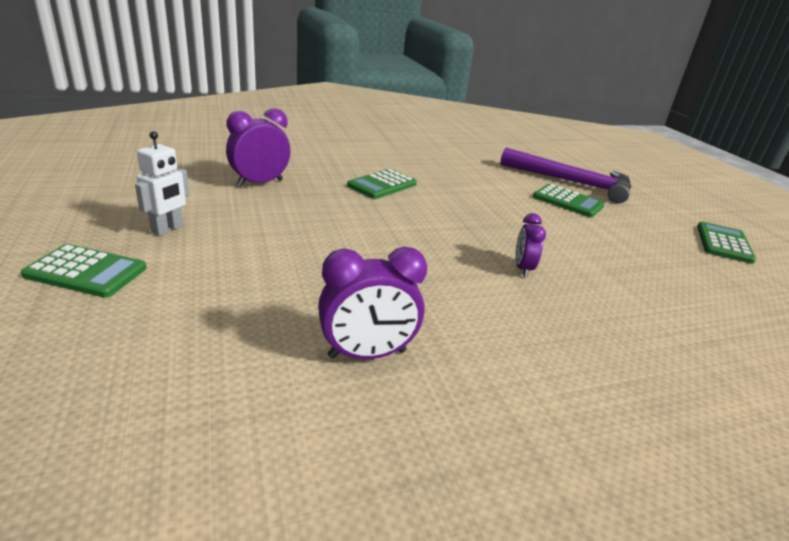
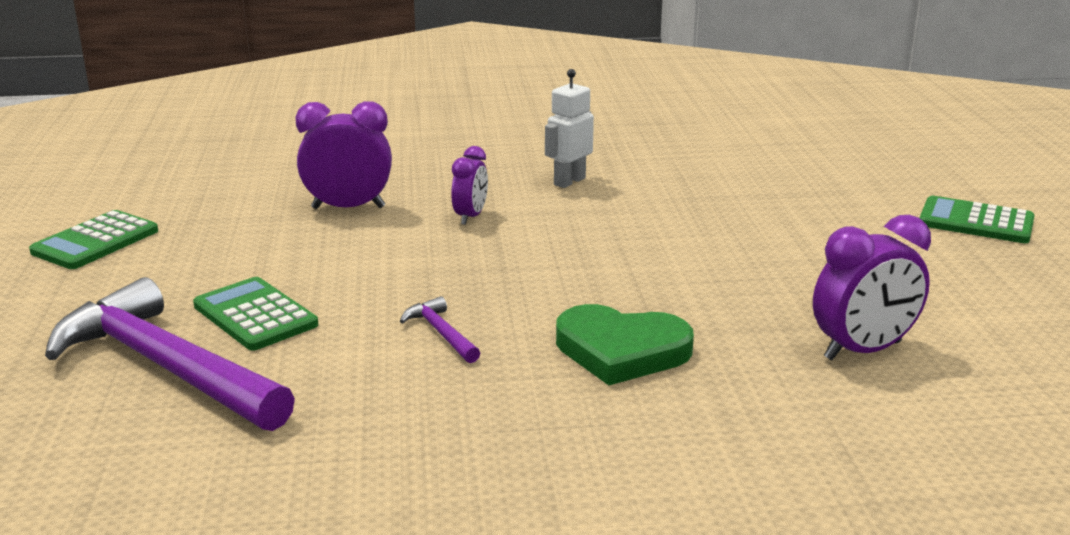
camera: 165 degrees left, 5 degrees down
white robot [135,131,190,236] -> white robot moved to [545,69,594,188]
purple clock [318,247,427,359] -> purple clock moved to [295,101,392,209]
green calculator [347,169,417,199] -> green heart [556,304,694,385]
none -> purple hammer [400,296,480,363]

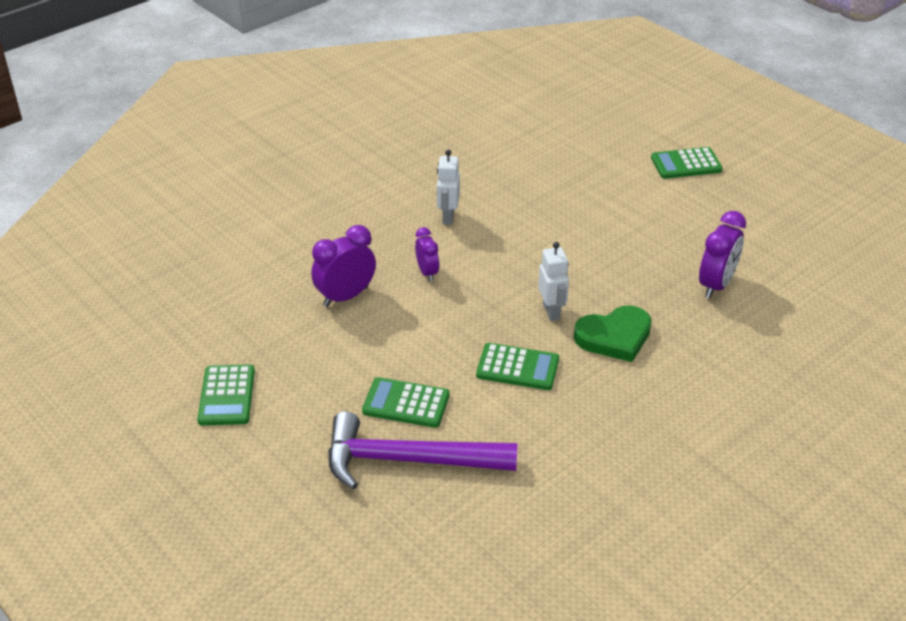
camera: 35 degrees left, 15 degrees up
purple hammer [400,296,480,363] -> green calculator [476,343,559,390]
none -> white robot [538,242,569,321]

